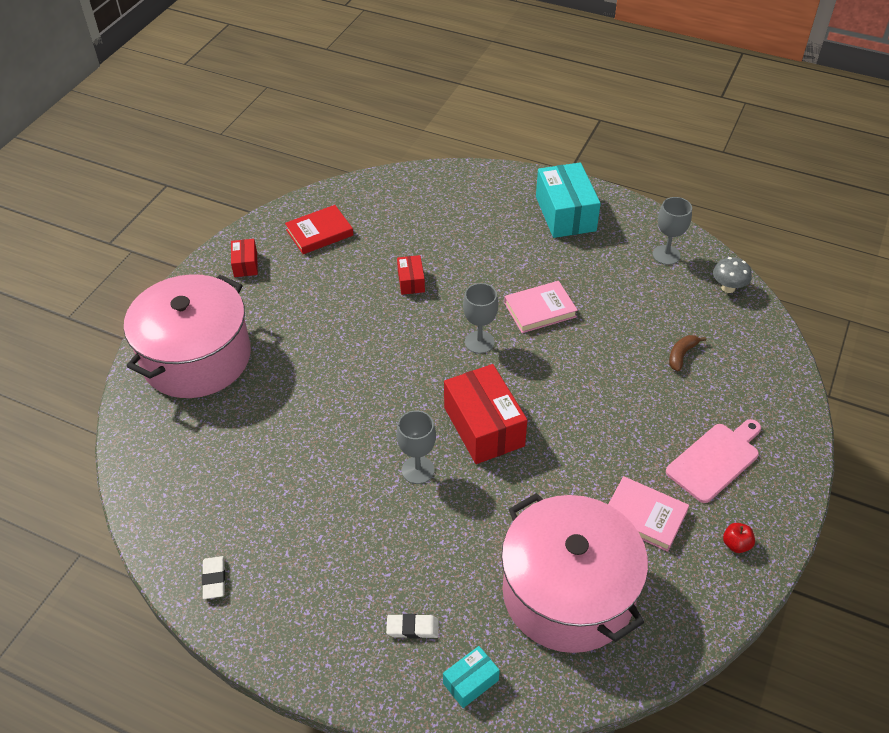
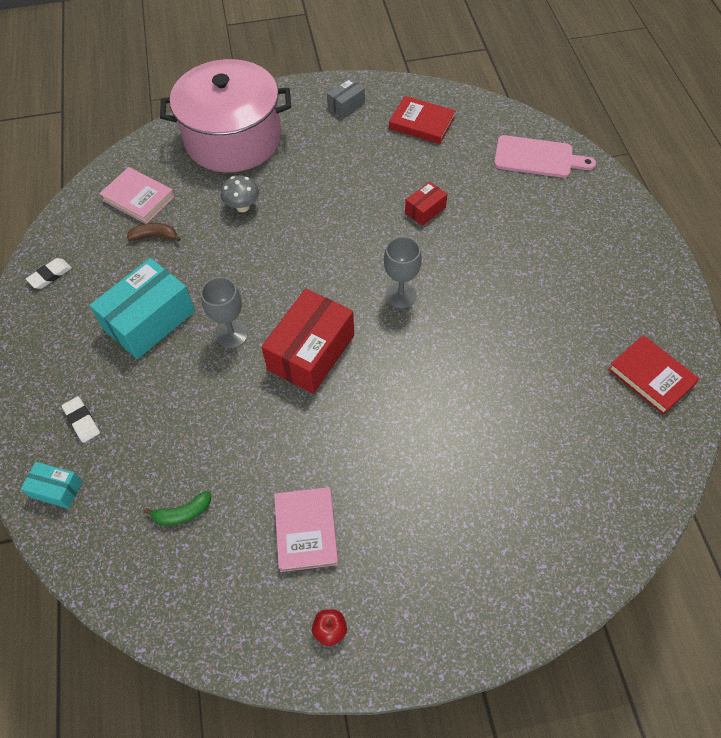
camera: 55 degrees right, 10 degrees up
red box [231,239,258,277] -> grey box [327,78,365,118]
pink pot [501,493,648,653] -> green banana [144,490,211,525]
pink book [504,281,578,333] -> pink book moved to [99,167,175,224]
turquoise box [536,162,601,238] -> turquoise box moved to [89,258,195,359]
grey goblet [653,197,692,265] -> red book [608,335,699,415]
pink cutting board [666,419,761,503] -> pink cutting board moved to [494,135,596,178]
brown banana [669,335,706,371] -> brown banana moved to [127,223,181,242]
grey mushroom [713,257,752,293] -> grey mushroom moved to [221,175,259,212]

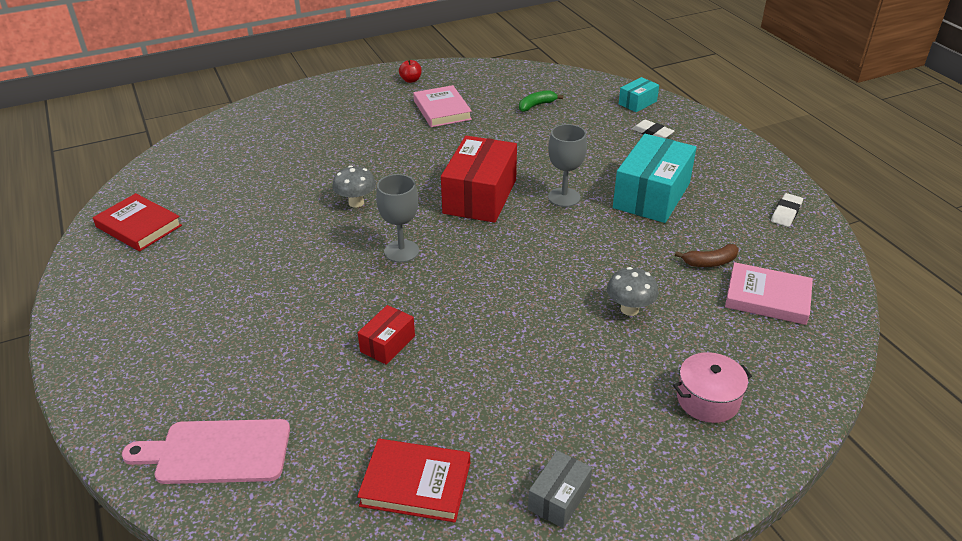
camera: 165 degrees right, 20 degrees down
turquoise box [21,462,83,509] -> turquoise box turned 45 degrees counterclockwise [619,77,659,112]
pink pot [160,59,291,172] -> pink pot [673,352,752,423], size x0.40
none -> grey mushroom [332,166,376,208]

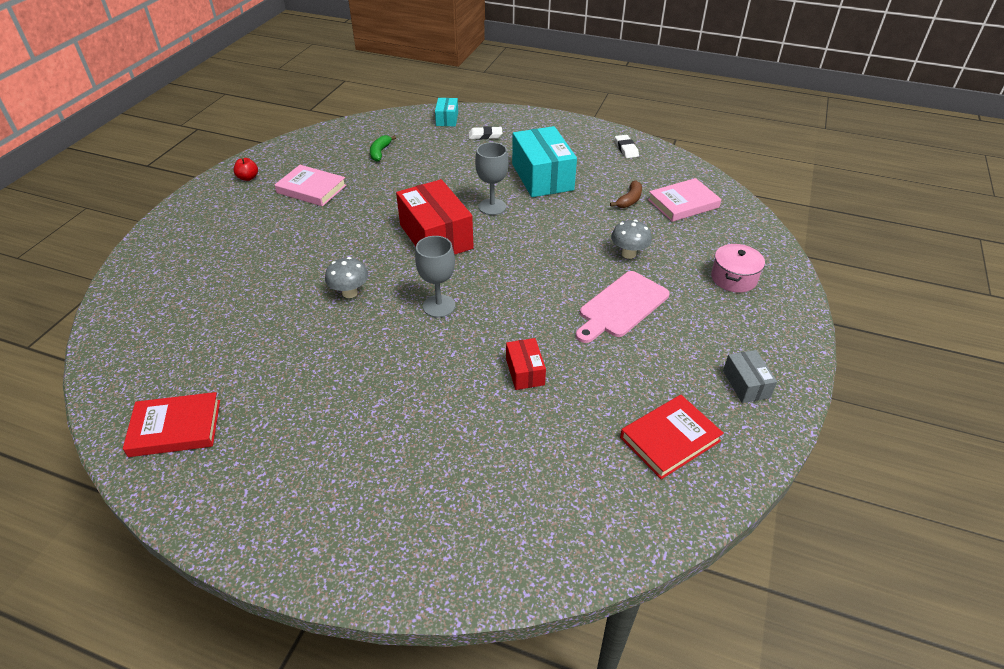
camera: 45 degrees left, 5 degrees up
pink cutting board [122,419,290,484] -> pink cutting board moved to [576,271,670,343]

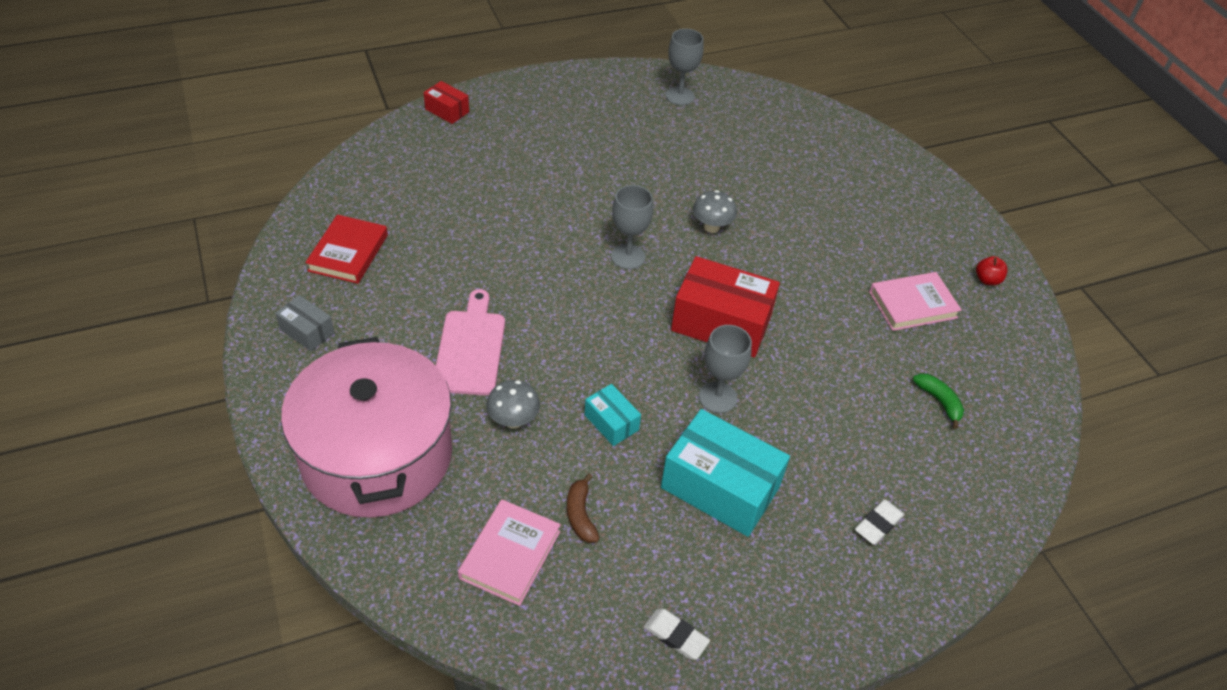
camera: 135 degrees right, 5 degrees up
red book [123,392,220,457] -> grey goblet [666,29,704,105]
turquoise box [435,98,458,126] -> turquoise box moved to [584,384,641,446]
red box [506,338,546,390] -> red box moved to [424,81,469,124]
pink pot [711,244,765,293] -> pink pot [281,337,452,518], size x2.49

